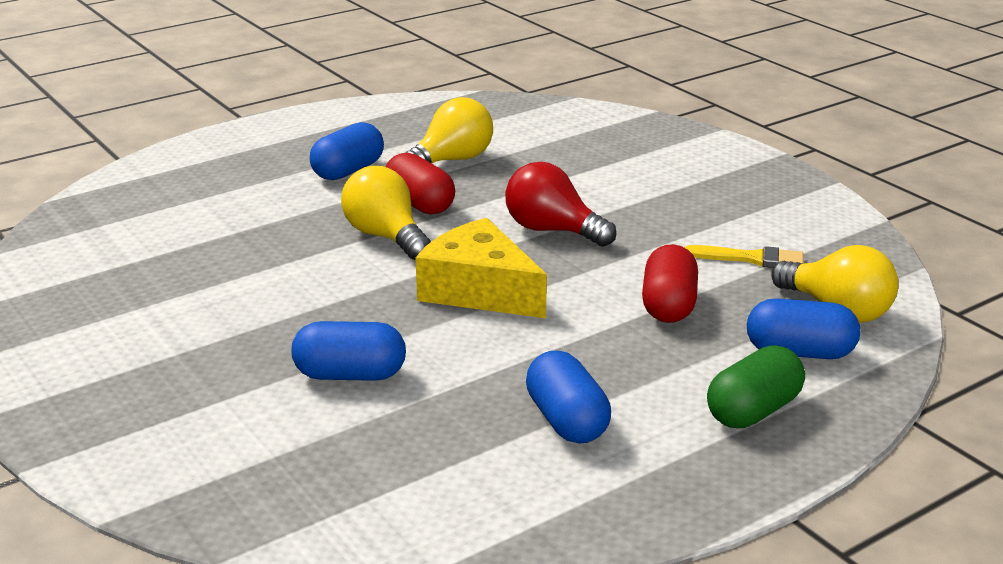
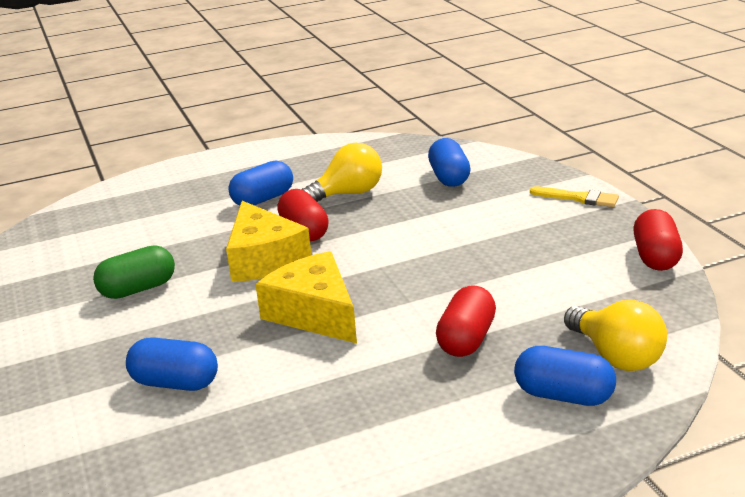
camera: 15 degrees right, 0 degrees up
yellow light bulb [341,166,431,260] -> yellow cheese [226,201,311,282]
red light bulb [505,162,616,247] -> none
blue capsule [526,351,611,444] -> blue capsule moved to [428,138,471,187]
yellow brush [684,245,804,268] -> yellow brush moved to [530,187,619,207]
green capsule [707,345,805,428] -> green capsule moved to [93,245,175,299]
none -> red capsule [633,209,683,271]

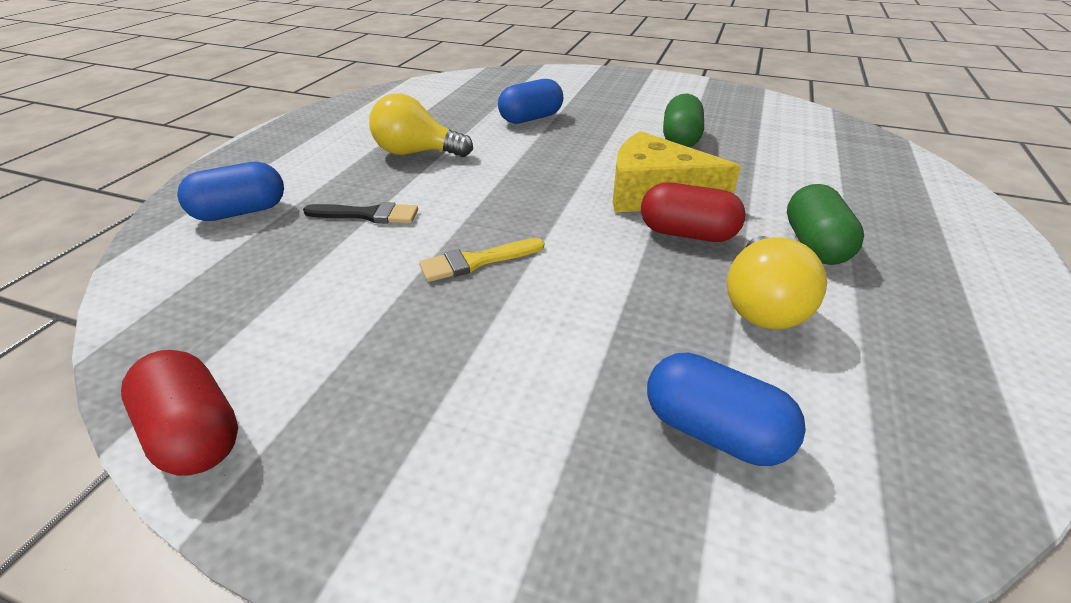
camera: 130 degrees right, 10 degrees up
blue capsule [228,160,293,206] -> green capsule [787,184,864,265]
yellow cheese [256,251,357,343] -> none
red capsule [436,286,496,357] -> black brush [303,202,418,224]
yellow brush [530,187,619,207] -> yellow brush moved to [419,238,544,282]
yellow light bulb [564,300,667,371] -> yellow light bulb moved to [369,94,473,157]

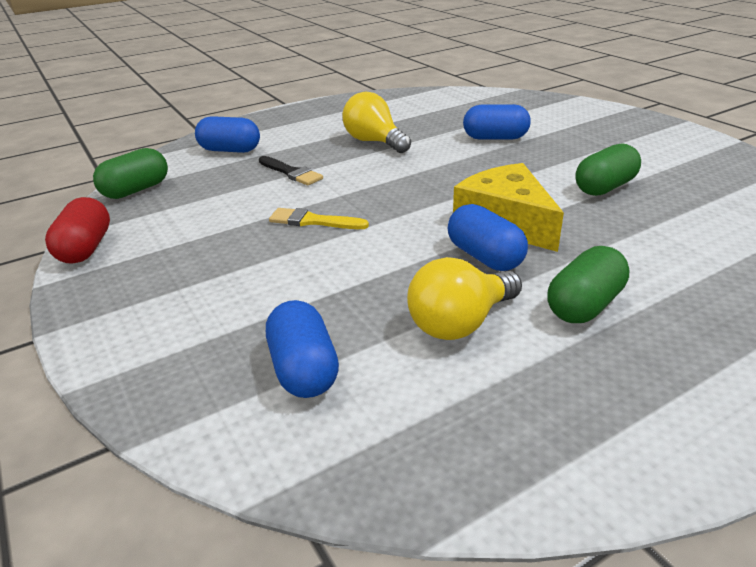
camera: 40 degrees right, 5 degrees down
red capsule [641,182,745,242] -> blue capsule [448,204,528,271]
none -> green capsule [93,148,168,199]

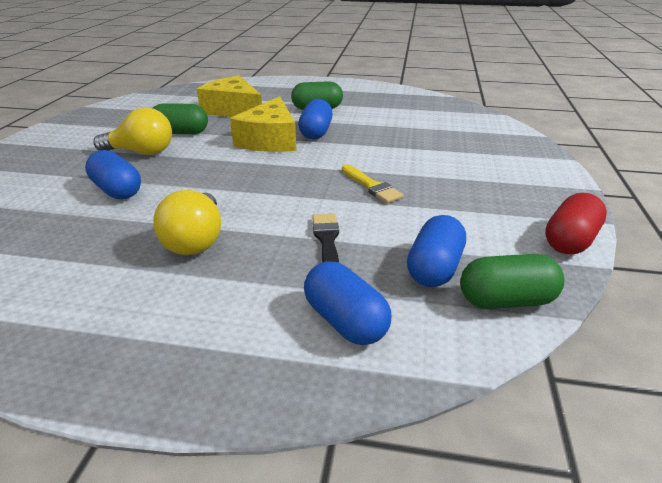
camera: 140 degrees left, 0 degrees up
blue capsule [266,300,339,398] -> blue capsule moved to [407,215,466,287]
yellow light bulb [407,257,522,340] -> yellow light bulb moved to [93,107,172,155]
none -> yellow cheese [197,76,262,117]

